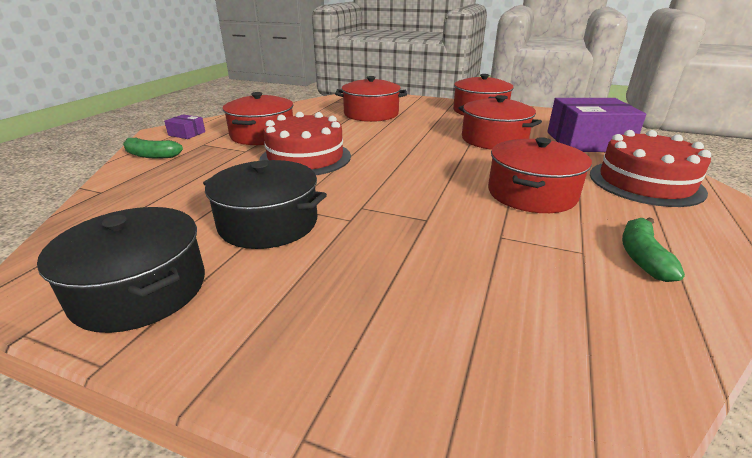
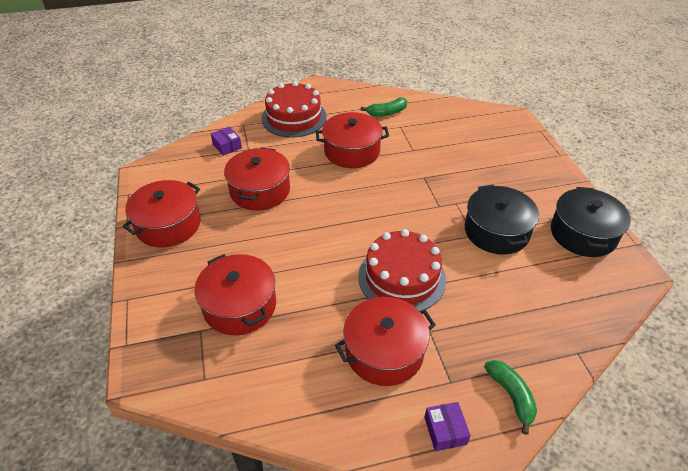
camera: 125 degrees left, 15 degrees up
purple box [547,98,646,152] -> purple box [211,127,242,156], size x0.44

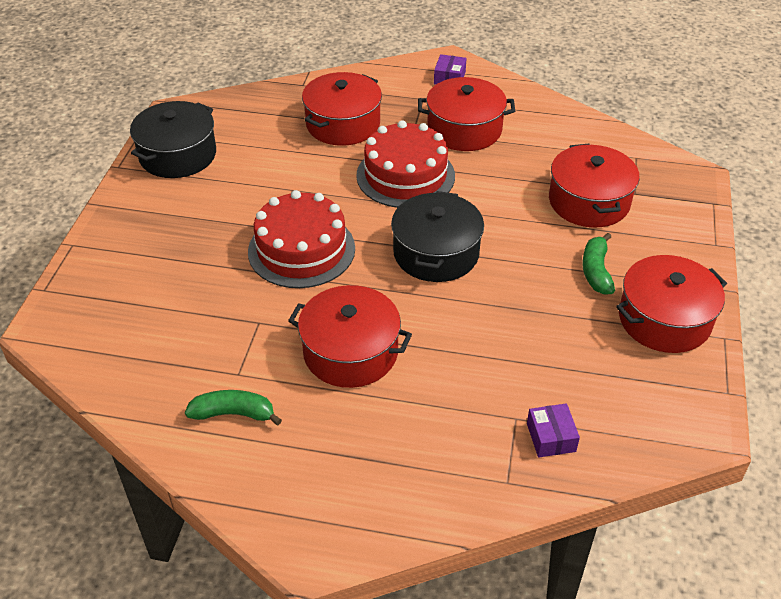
camera: 155 degrees left, 0 degrees up
red pot [224,148,290,211] -> red pot moved to [302,72,382,146]
red cake [261,81,327,137] -> red cake moved to [248,190,355,288]
black pot [464,185,539,255] -> black pot moved to [391,191,484,282]
green banana [484,360,537,435] -> green banana moved to [582,233,615,295]

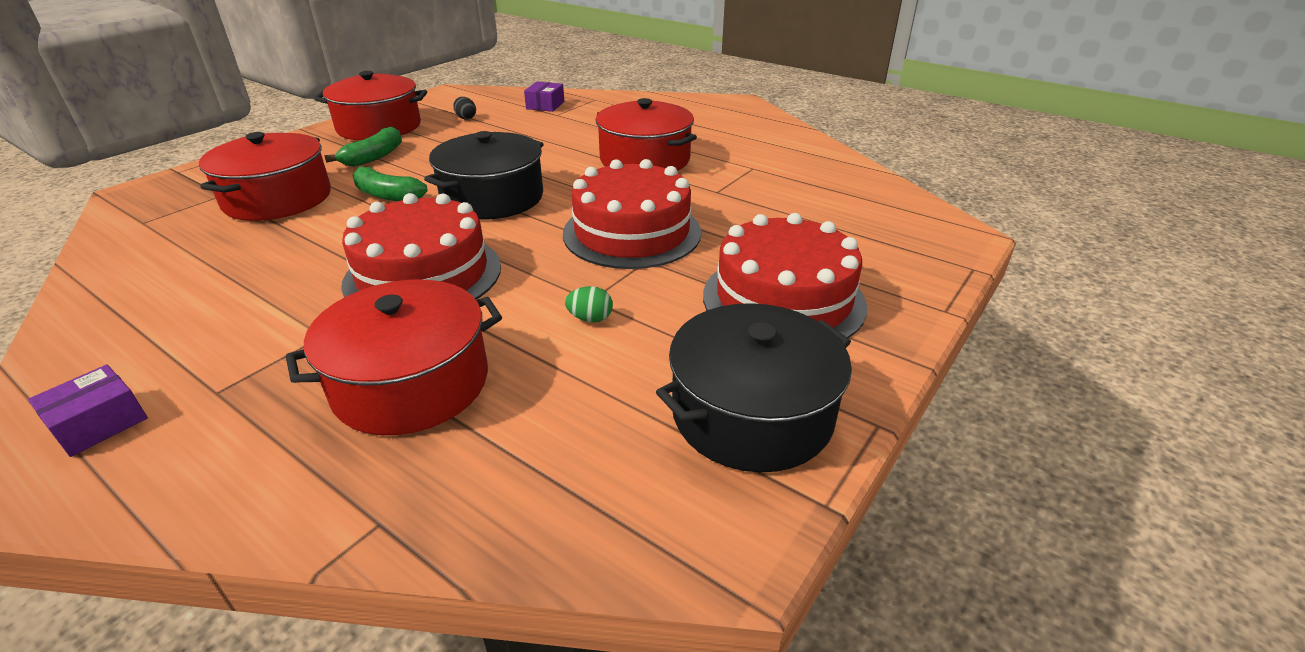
camera: 155 degrees left, 10 degrees down
green banana [185,390,282,425] -> green banana moved to [352,165,427,201]
red pot [418,77,515,151] -> none
none -> black egg [453,97,476,120]
none -> green egg [565,286,613,322]
none -> red cake [703,213,867,338]

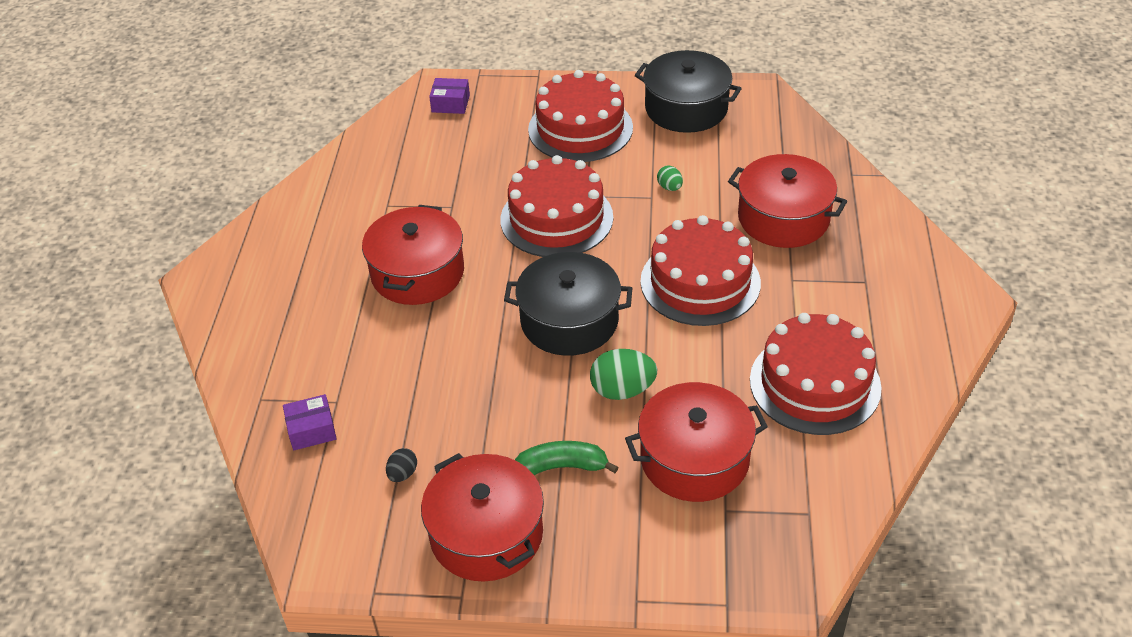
camera: 120 degrees left, 10 degrees up
purple box [28,365,148,457] -> purple box moved to [429,78,470,114]
green banana [352,165,427,201] -> green egg [590,349,657,400]
none -> red cake [750,313,882,435]

